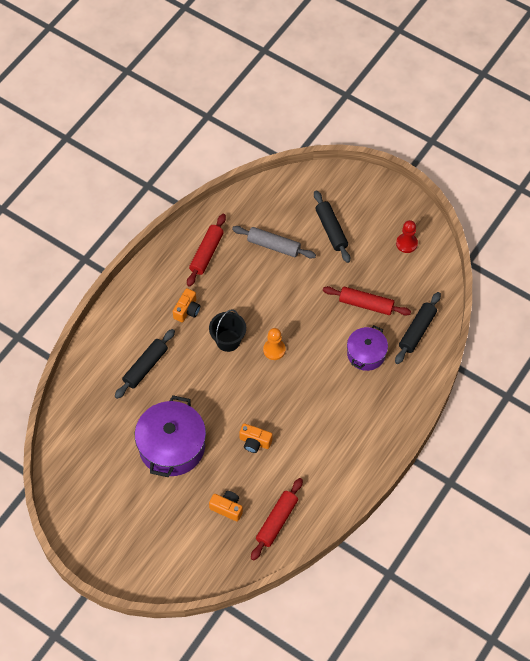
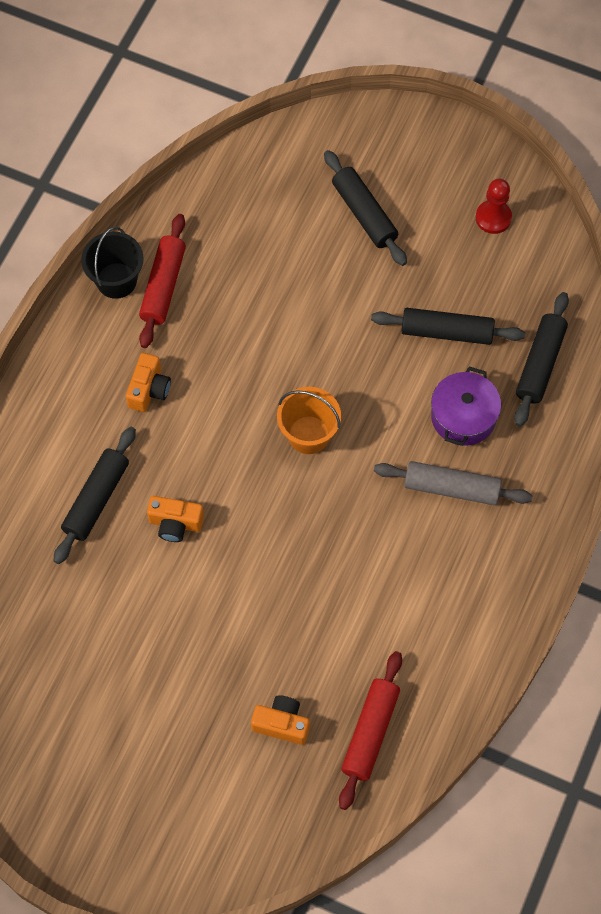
camera: 10 degrees left, 5 degrees up
purple pot [135,395,206,477] -> none
black bucket [209,309,246,352] -> black bucket moved to [81,227,144,299]
grey rolling pin [232,226,316,259] -> grey rolling pin moved to [374,461,533,505]
orange camera [239,423,272,453] -> orange camera moved to [147,496,204,542]
orange pawn [263,328,286,360] -> orange bucket [277,387,341,454]
red rolling pin [323,286,411,316] -> black rolling pin [371,308,525,345]

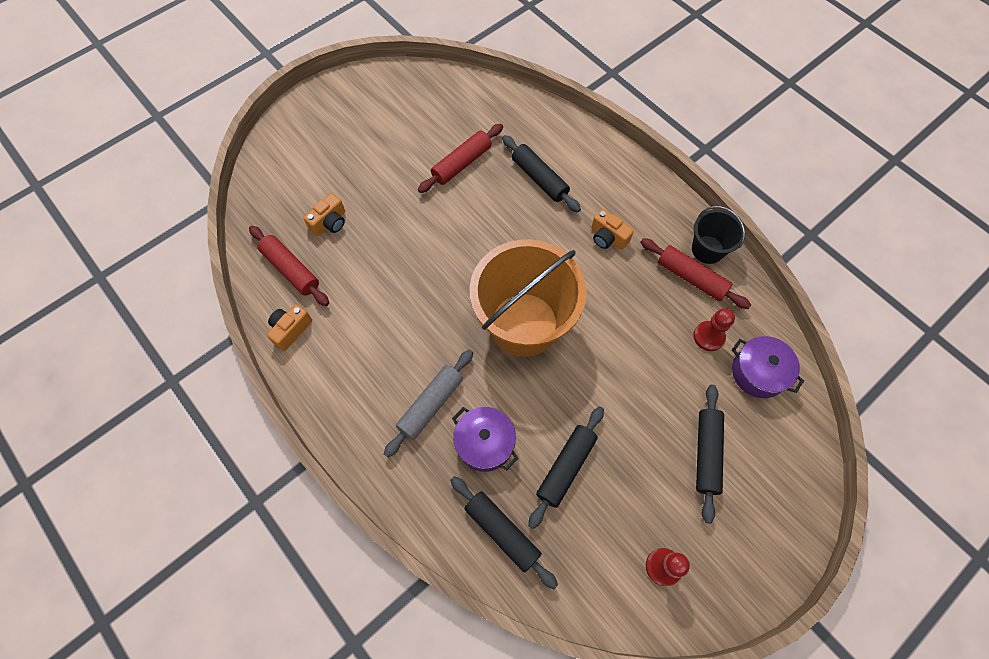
camera: 115 degrees right, 0 degrees up
orange camera [147,496,204,542] -> orange camera moved to [267,304,312,351]
orange bucket [277,387,341,454] -> orange bucket [470,239,587,357], size x2.05
black rolling pin [324,150,407,266] -> black rolling pin turned 75 degrees counterclockwise [696,385,724,524]
none -> red rolling pin [418,124,503,193]
none -> red pawn [693,308,735,351]
none -> purple pot [732,336,804,398]

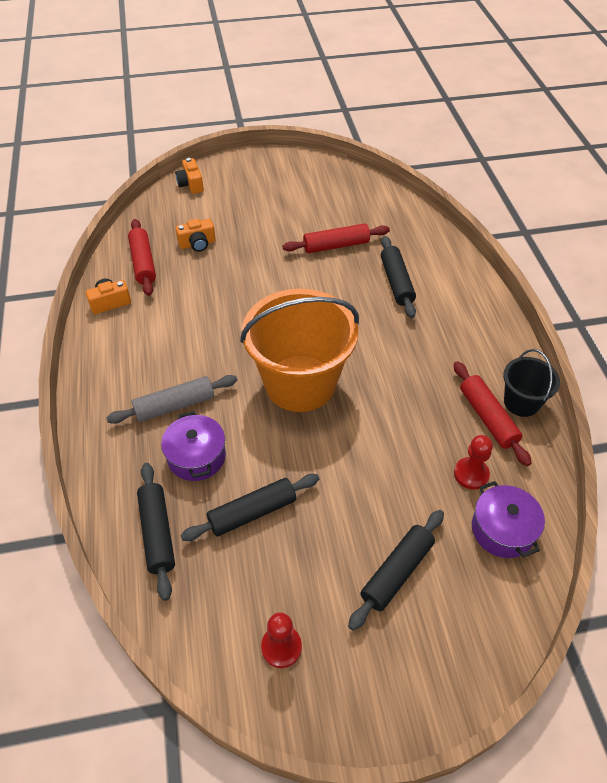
camera: 30 degrees right, 15 degrees down
orange camera [591,209,634,250] -> orange camera moved to [175,158,204,194]

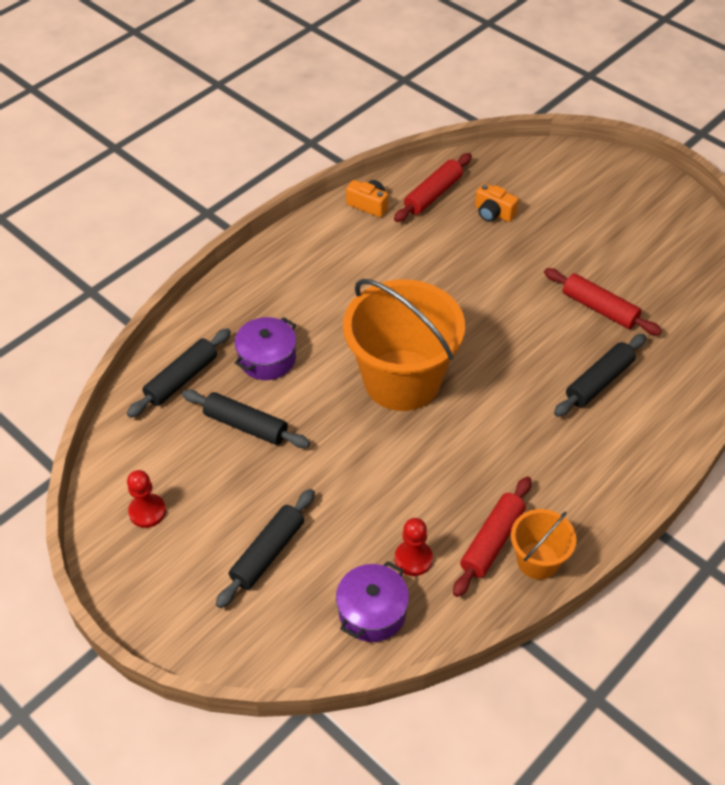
camera: 55 degrees right, 0 degrees up
grey rolling pin [106,375,237,424] -> none
orange camera [175,158,204,194] -> none
black rolling pin [348,510,444,630] -> black rolling pin turned 60 degrees counterclockwise [216,489,315,608]
black bucket [503,349,560,417] -> orange bucket [511,509,577,579]

